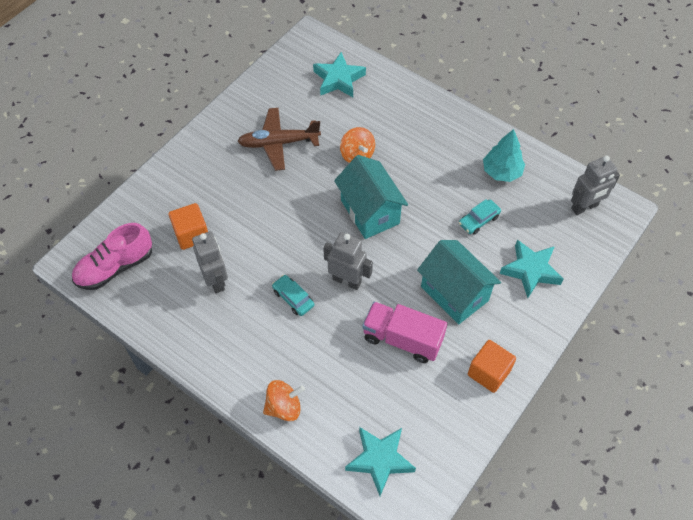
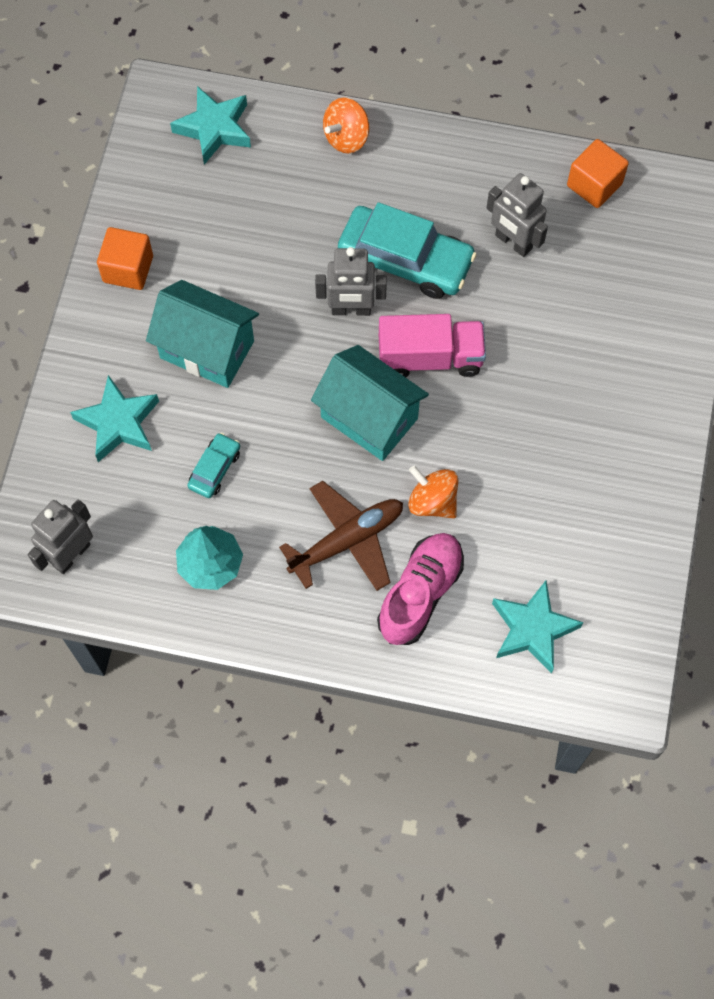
camera: 155 degrees right, 10 degrees up
pink shoe [72,223,152,290] -> pink shoe moved to [377,533,464,645]
orange cube [169,203,208,250] -> orange cube moved to [567,139,629,208]
brown plane [237,108,321,171] -> brown plane moved to [279,481,403,591]
turquoise car [272,275,314,316] -> turquoise car [338,202,477,299], size x2.09
pink truck [362,302,447,363] -> pink truck moved to [379,314,486,377]

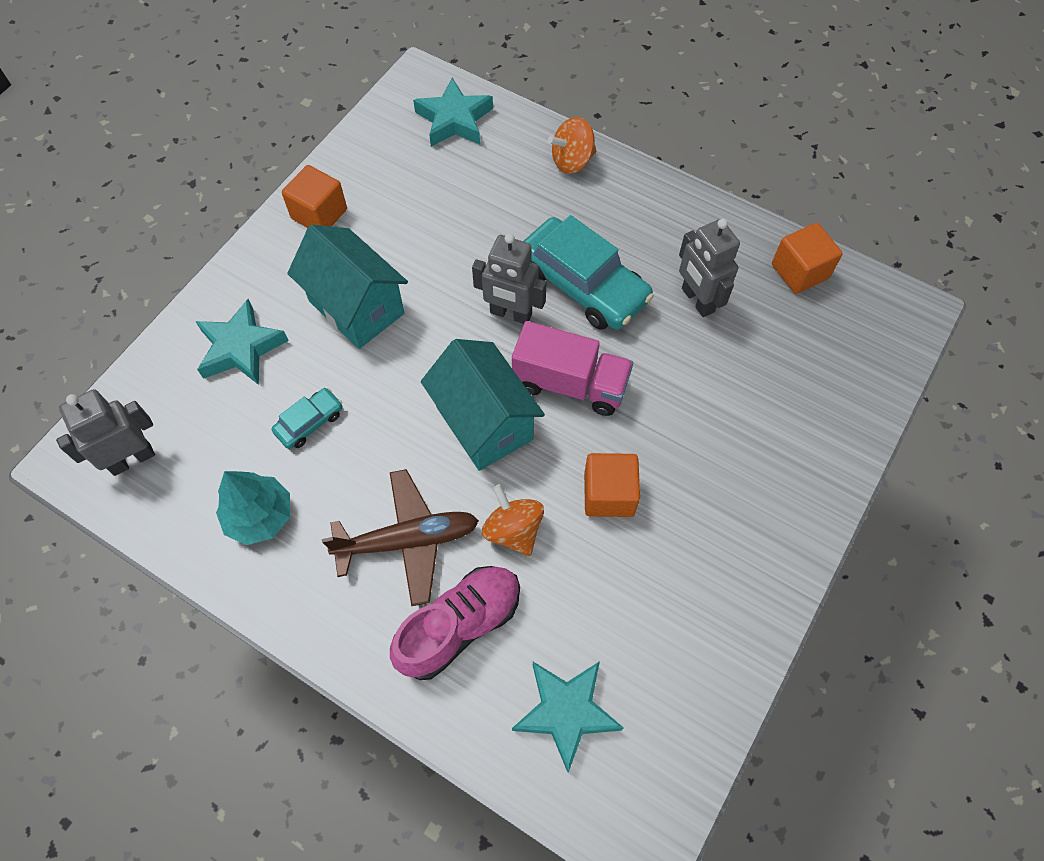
camera: 20 degrees right, 5 degrees down
none -> orange cube [584,453,640,517]

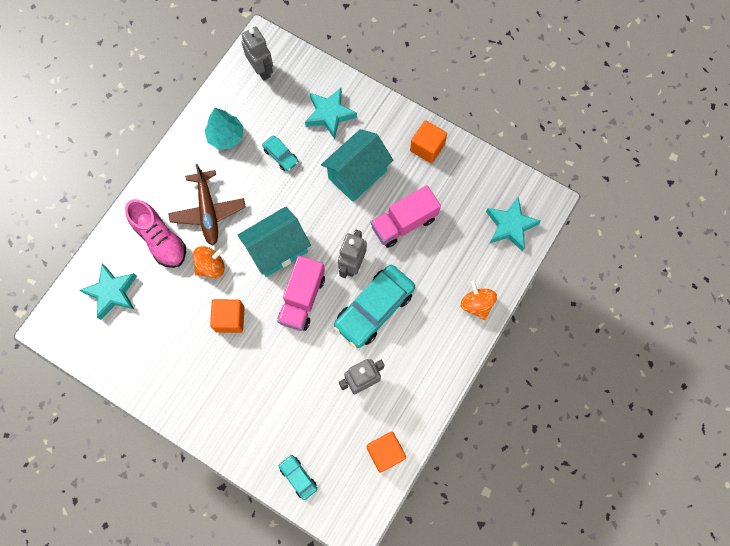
camera: 90 degrees right, 10 degrees up
none -> turquoise car [279,455,317,500]
none -> pink truck [371,185,441,248]

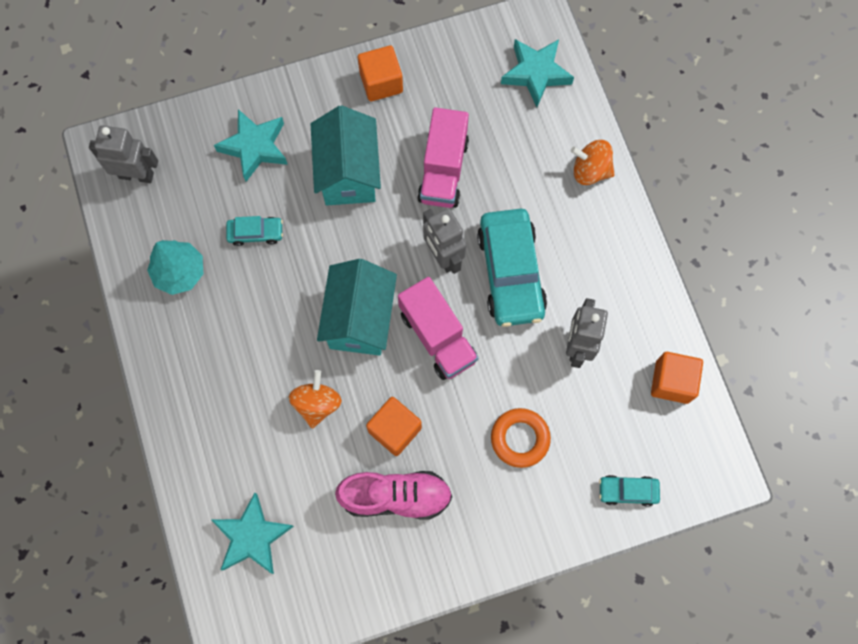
camera: 50 degrees left, 0 degrees up
pink shoe [125,199,186,268] -> pink shoe moved to [335,471,452,520]
brown plane [168,164,246,245] -> none
none -> orange ring [491,408,551,468]

